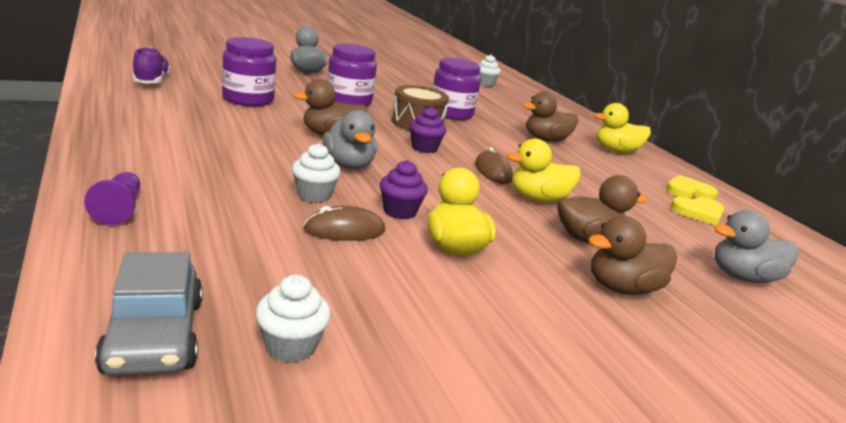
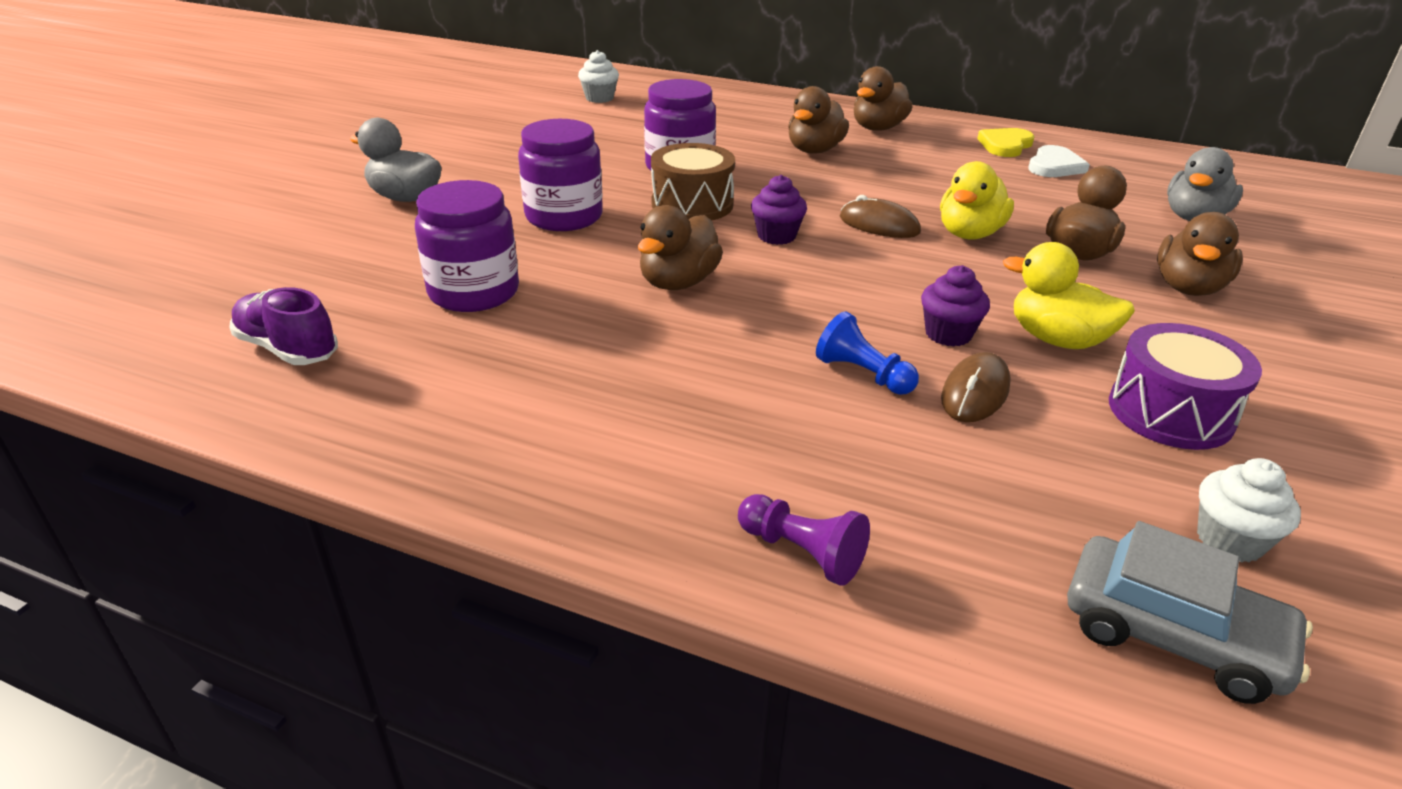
camera: 40 degrees left, 10 degrees up
white cupcake [292,143,341,203] -> blue pawn [816,311,919,395]
grey duck [323,110,377,169] -> none
yellow duck [594,103,651,153] -> brown duck [854,66,912,131]
yellow heart [670,197,724,225] -> white heart [1028,145,1090,177]
none -> purple drum [1109,323,1262,450]

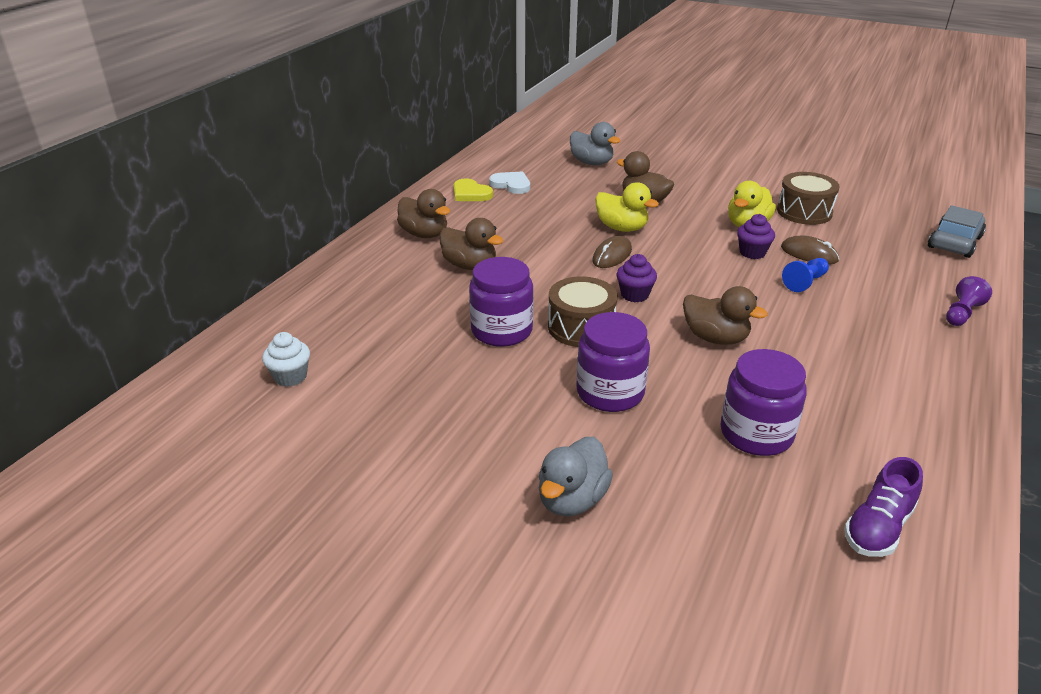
camera: 85 degrees left, 0 degrees up
purple drum [1109,323,1262,450] -> brown drum [777,172,840,225]
brown duck [1157,212,1243,296] -> none
white cupcake [1197,458,1301,563] -> none

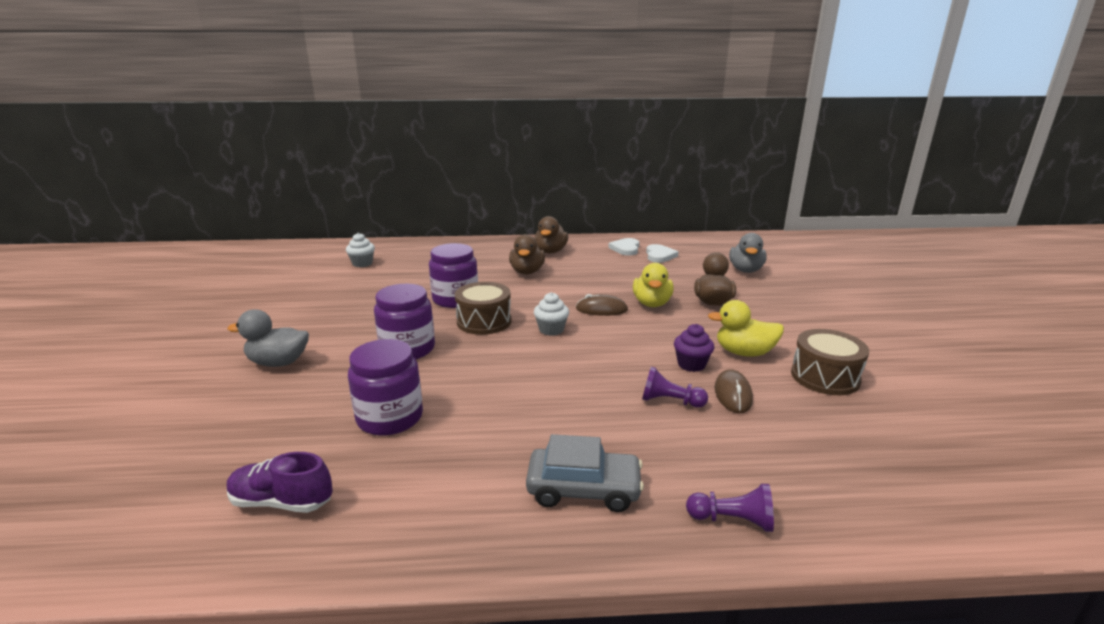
camera: 60 degrees right, 10 degrees down
yellow heart [454,178,493,201] -> white heart [608,238,639,256]
purple cupcake [617,254,657,302] -> white cupcake [534,292,569,336]
brown duck [683,286,768,345] -> none
blue pawn [782,258,829,292] -> purple pawn [642,367,708,408]
grey car [928,205,986,258] -> grey car moved to [526,434,644,512]

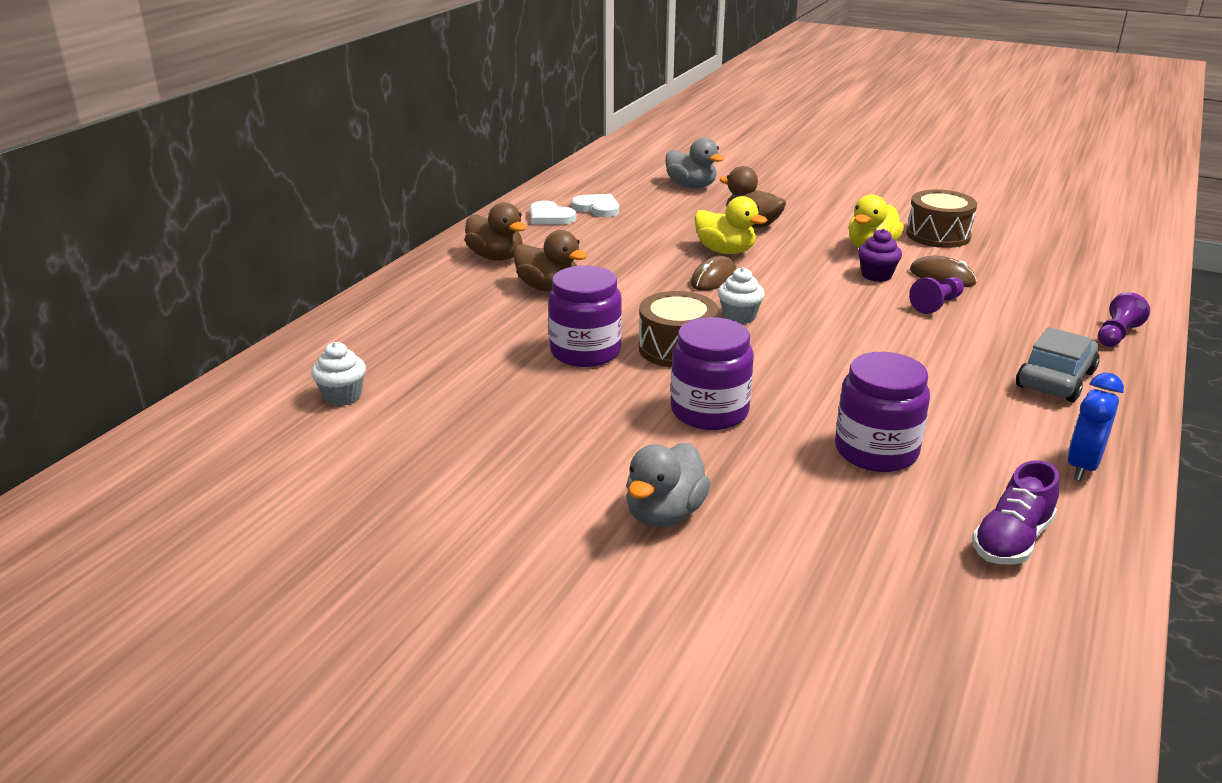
camera: 60 degrees left, 5 degrees up
none -> blue clock [1067,373,1124,481]

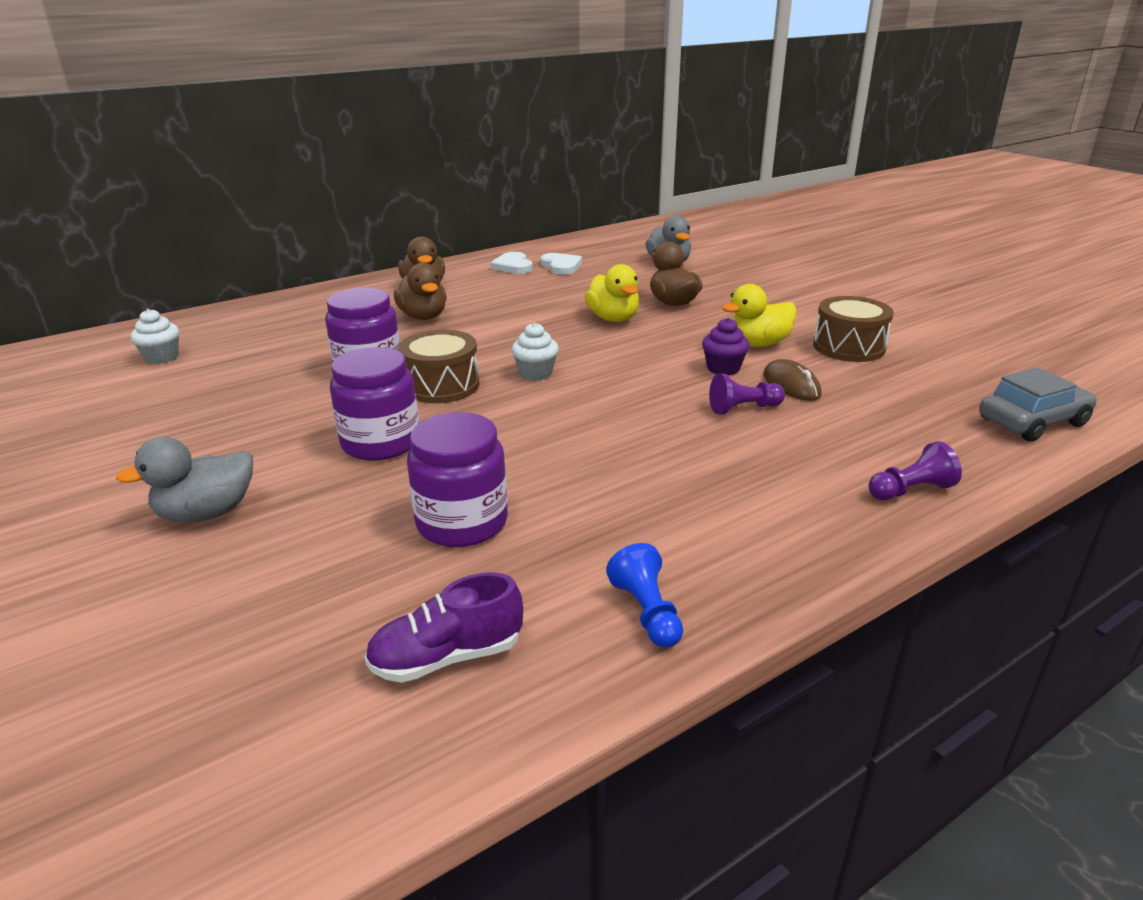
camera: 30 degrees right, 0 degrees up
brown mouse [691,256,736,291] -> none
grey car [1016,327,1100,402] -> grey car moved to [979,367,1097,442]
blue clock [1067,373,1124,481] -> blue pawn [606,543,683,648]

